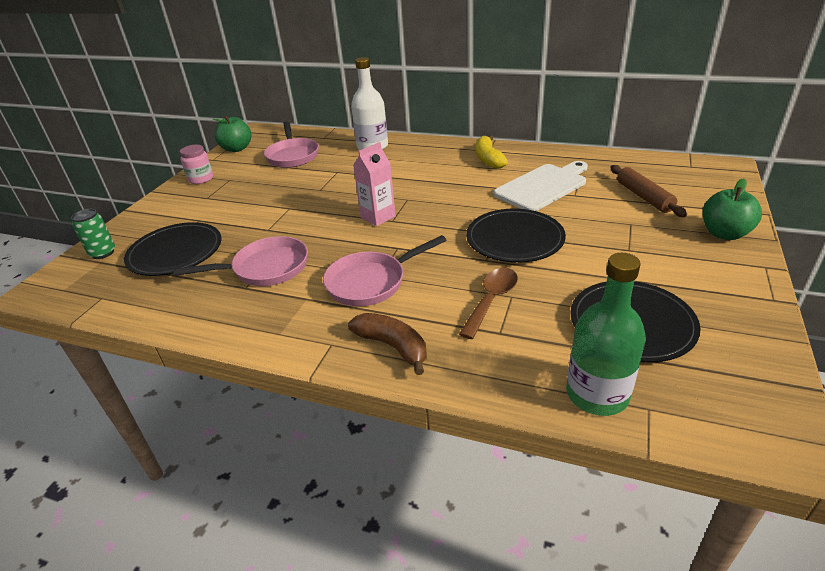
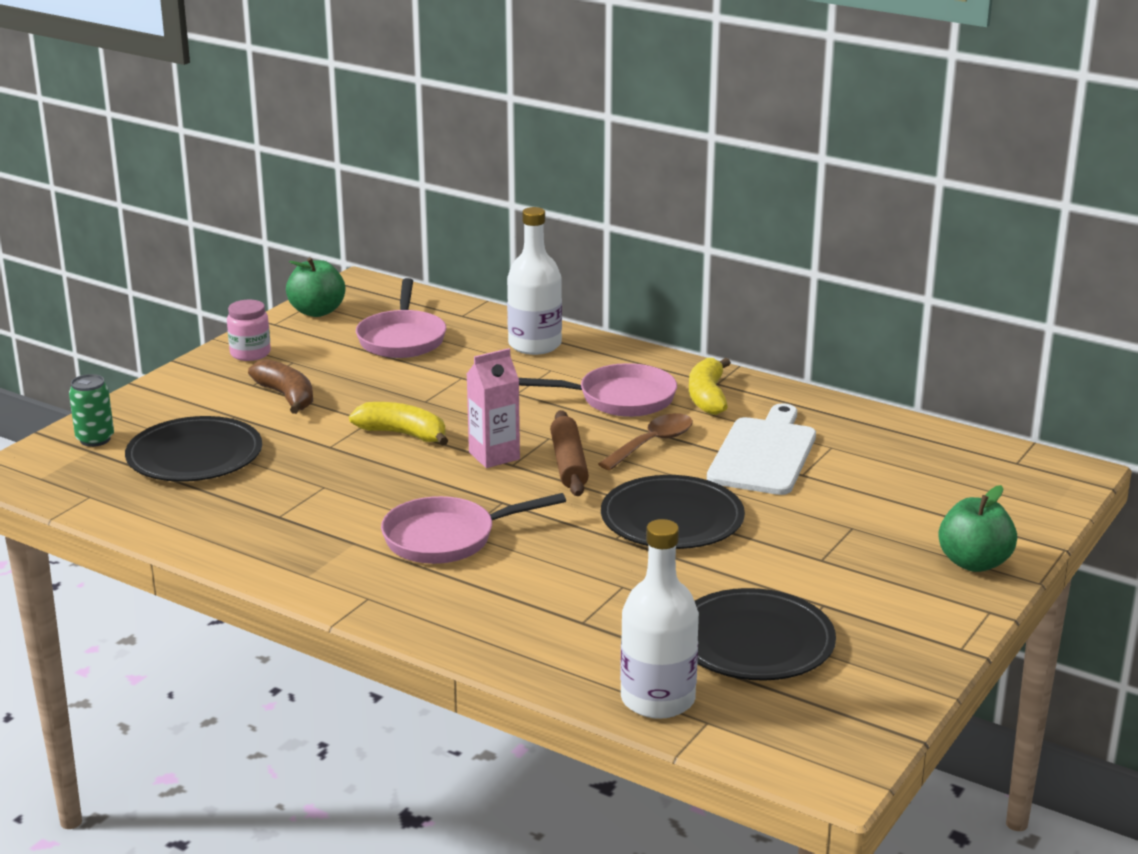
camera: 10 degrees right, 10 degrees down
pink pan [173,236,308,286] -> pink pan moved to [519,363,677,417]
brown banana [348,313,426,375] -> brown banana moved to [248,359,313,414]
brown spoon [459,268,518,339] -> brown spoon moved to [598,413,693,470]
white cutting board [494,161,588,211] -> white cutting board turned 45 degrees counterclockwise [707,403,816,495]
green bottle [566,253,646,416] -> white bottle [620,519,699,719]
brown rolling pin [610,165,687,217] -> brown rolling pin moved to [550,410,589,496]
none -> yellow banana [349,402,448,445]

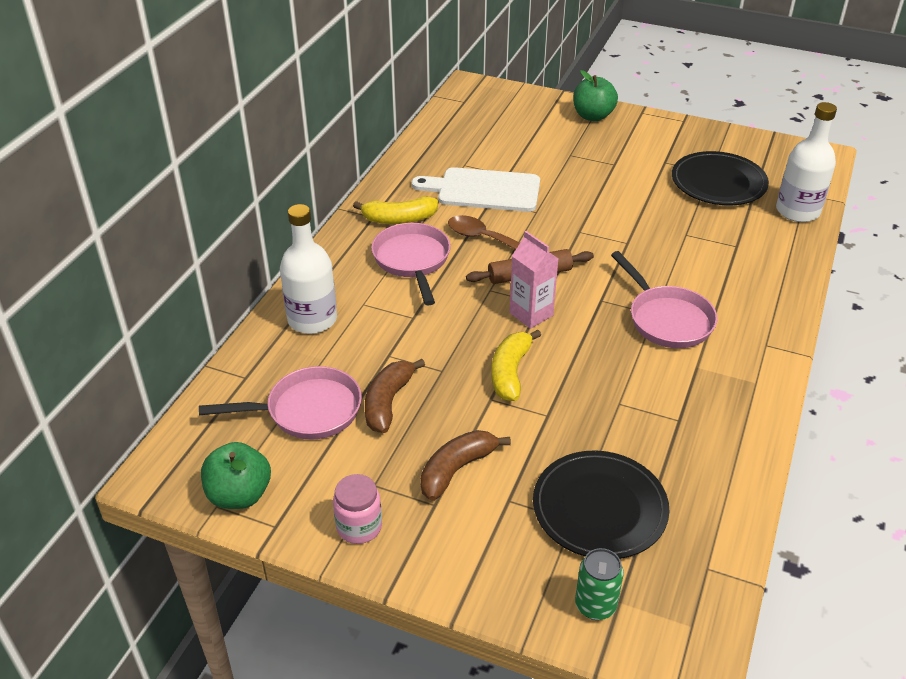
camera: 100 degrees left, 15 degrees up
black plate [601,475,745,549] -> none
none -> brown banana [365,359,425,433]

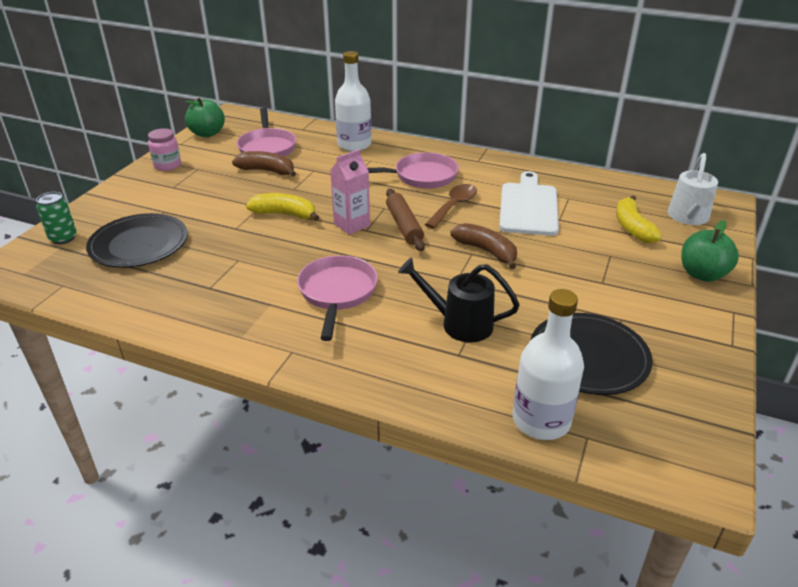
camera: 90 degrees right, 5 degrees down
yellow banana [353,196,438,224] -> yellow banana moved to [616,195,662,243]
brown banana [420,430,511,501] -> brown banana moved to [450,223,517,269]
pink pan [611,251,718,348] -> pink pan turned 120 degrees clockwise [297,255,378,341]
none -> black watering can [398,258,520,342]
none -> white watering can [667,153,718,225]

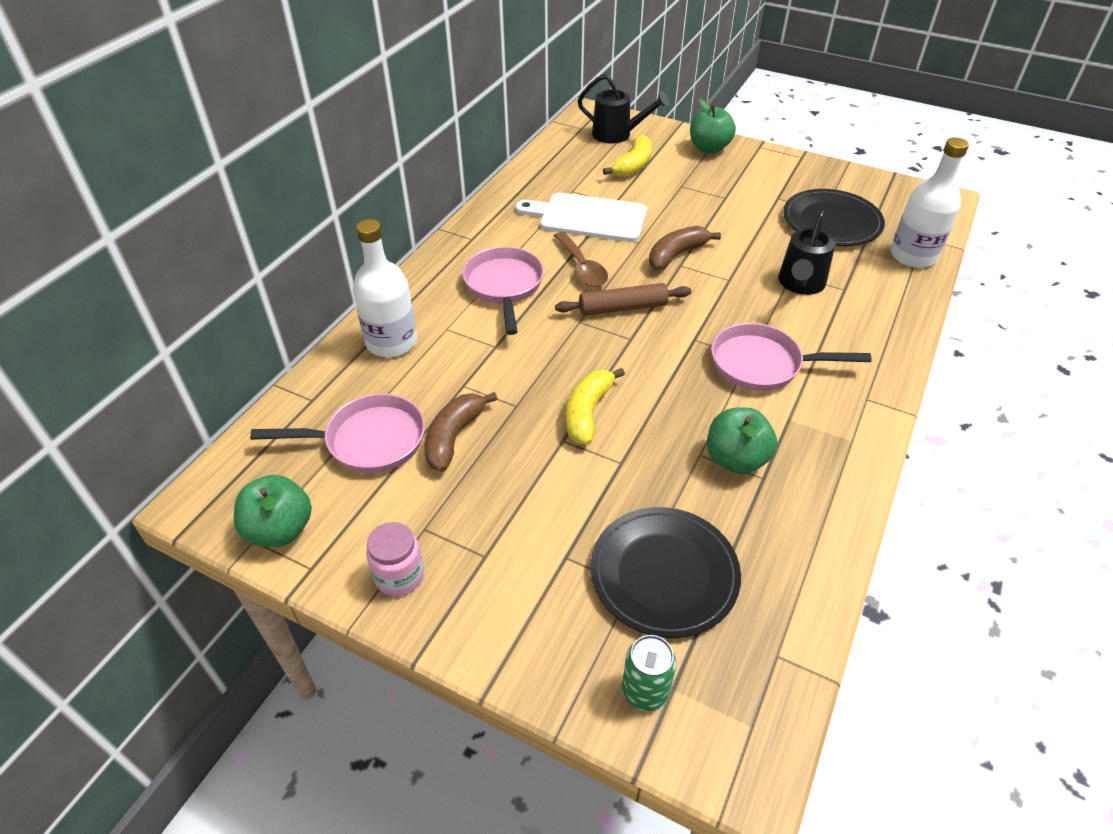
camera: 85 degrees left, 10 degrees up
pink carton [330,149,370,235] -> none
brown spoon [425,184,477,229] -> brown spoon turned 150 degrees counterclockwise [553,232,608,287]
yellow banana [616,195,662,243] -> yellow banana turned 60 degrees counterclockwise [603,135,652,177]
white watering can [667,153,718,225] -> black watering can [578,74,669,143]
none -> green apple [707,408,778,474]

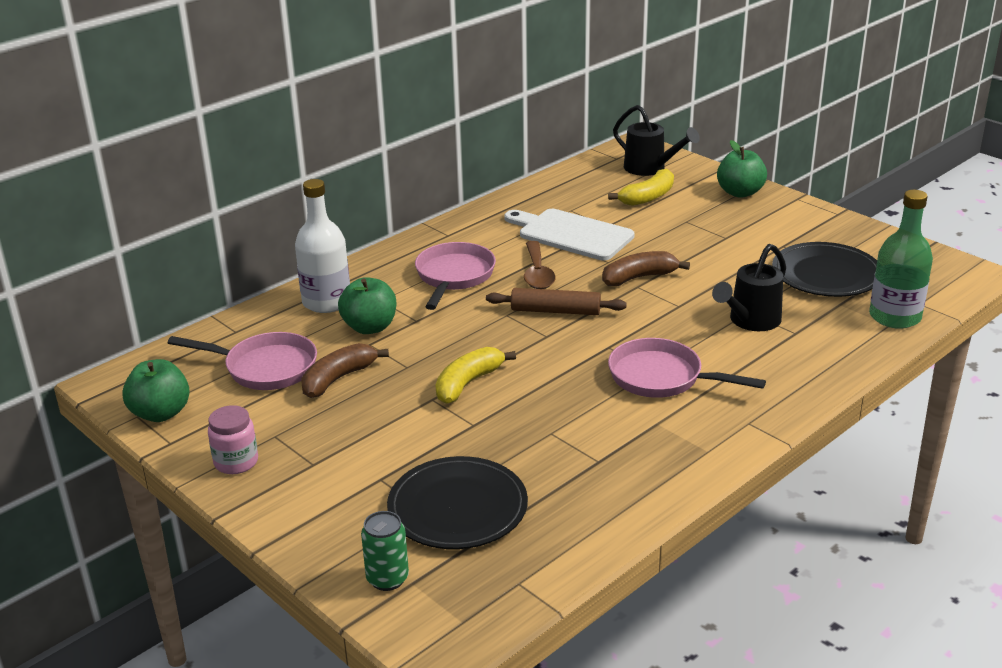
camera: 20 degrees right, 15 degrees down
green apple [707,408,778,474] -> green apple moved to [338,277,396,334]
white bottle [890,137,969,268] -> green bottle [869,190,933,329]

